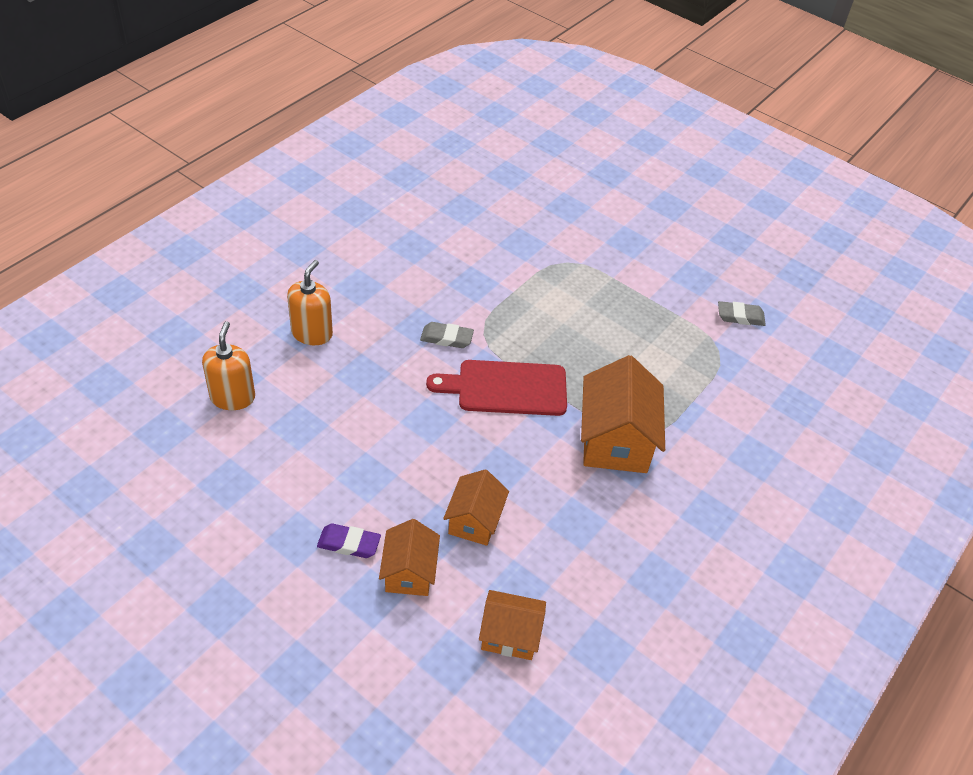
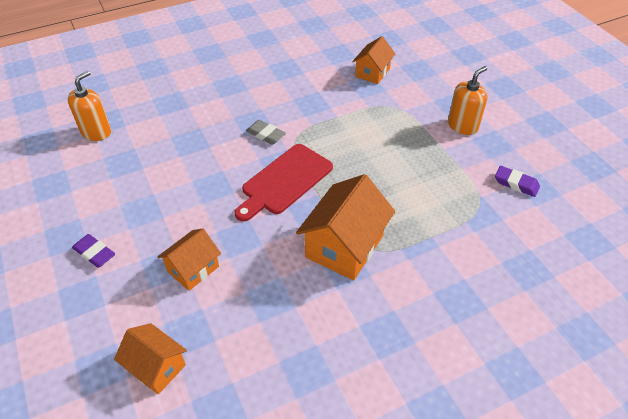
camera: 30 degrees right, 0 degrees up
orange soap dispenser [287,260,333,345] -> orange soap dispenser moved to [448,66,488,135]
orange house [379,519,440,596] -> orange house moved to [352,36,395,84]
red cutting board [426,360,567,416] -> red cutting board turned 75 degrees counterclockwise [235,144,333,222]
grey eraser [718,301,766,326] -> purple eraser [495,166,540,197]

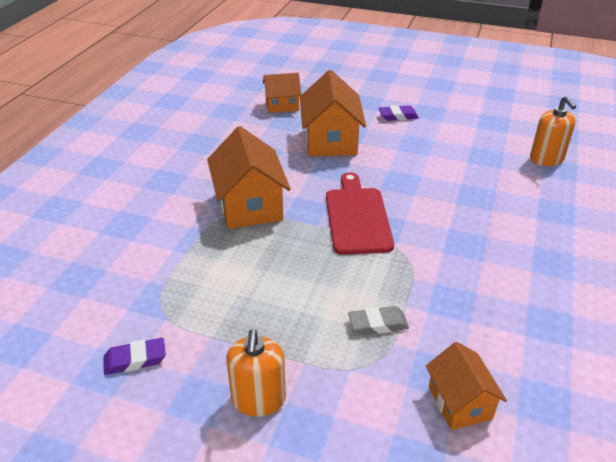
camera: 135 degrees right, 10 degrees down
orange house [158,229,221,291] -> orange house [300,70,366,156], size x1.67
grey eraser [246,120,286,145] -> grey eraser moved to [348,306,409,335]

